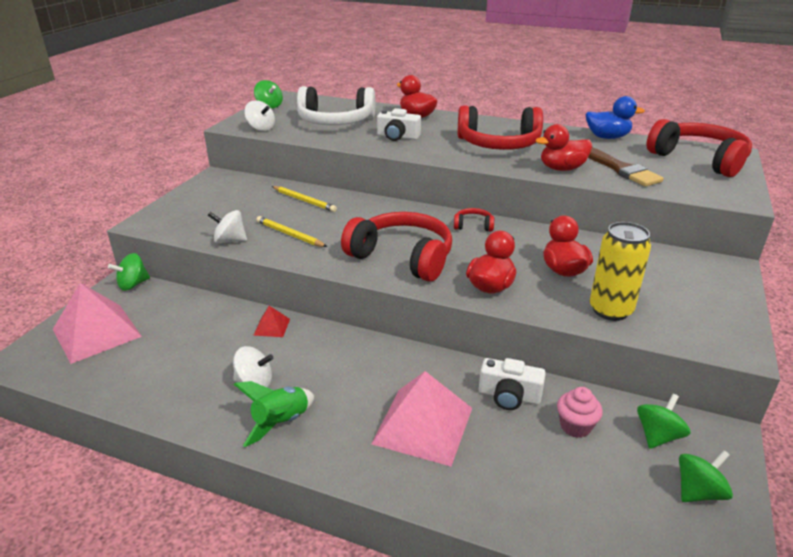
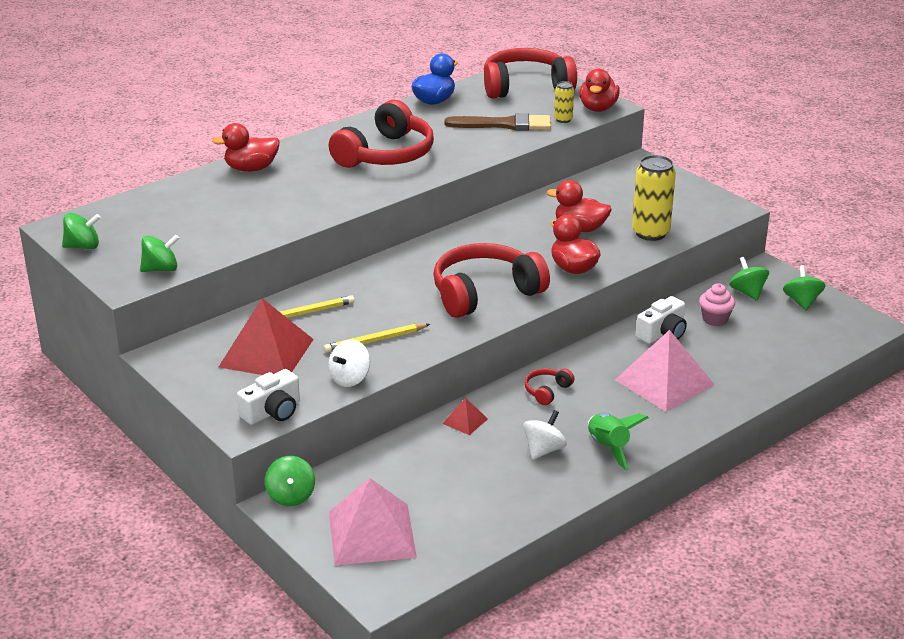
camera: 60 degrees left, 0 degrees up
white spinning top [245,100,275,131] -> green spinning top [140,234,179,272]
white headphones [297,86,375,125] -> none
white camera [377,108,421,141] -> white camera moved to [237,369,300,425]
red headphones [454,208,494,232] -> red headphones moved to [524,368,574,405]
red duck [535,124,592,171] -> red duck moved to [579,69,620,112]
none -> red pyramid [219,298,314,375]
none -> yellow can [554,81,574,123]

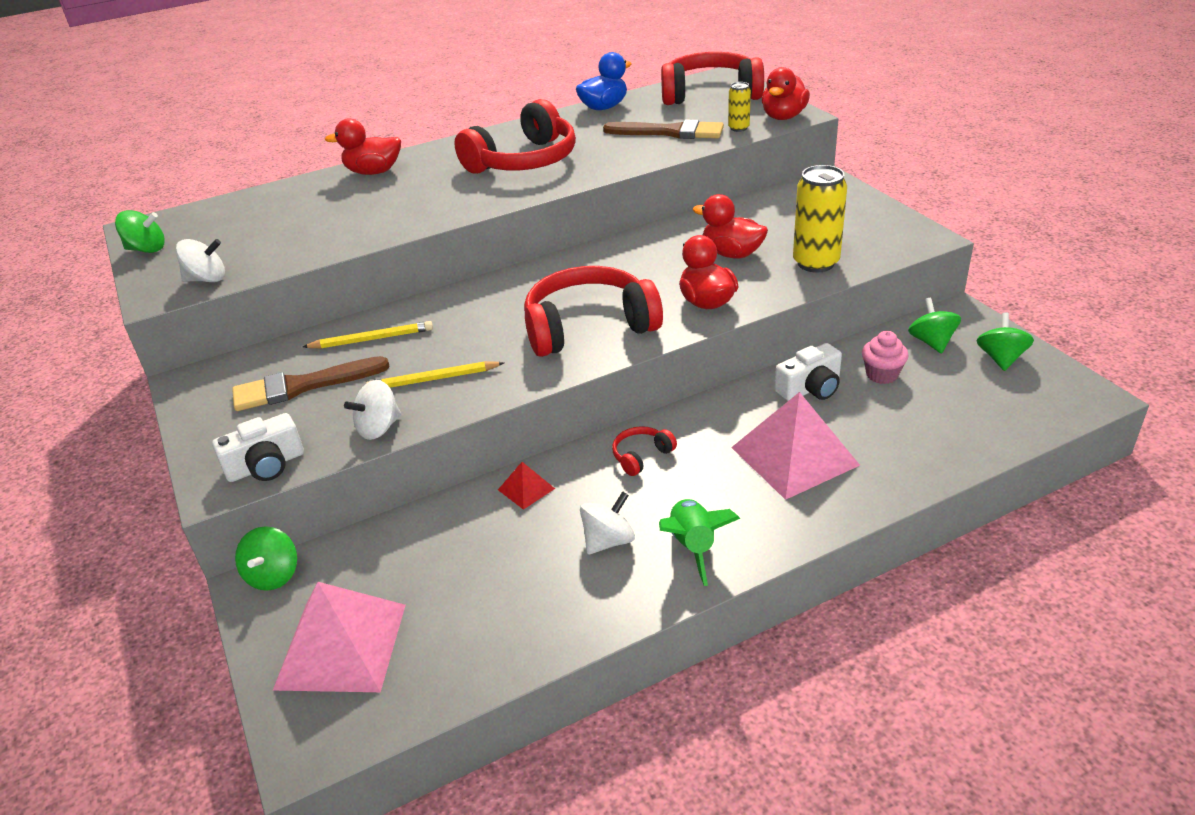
camera: 15 degrees right, 5 degrees up
green spinning top [140,234,179,272] -> white spinning top [175,239,225,282]
red pyramid [219,298,314,375] -> brown brush [232,356,390,411]

